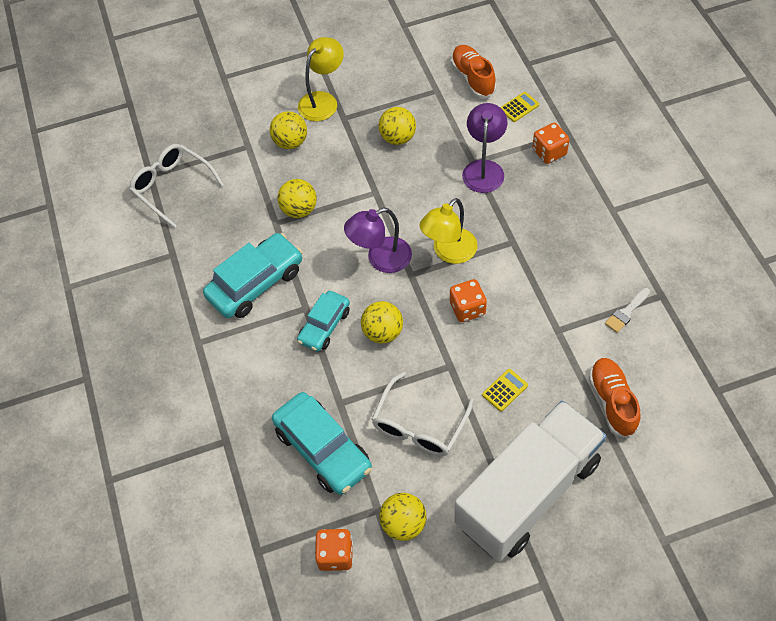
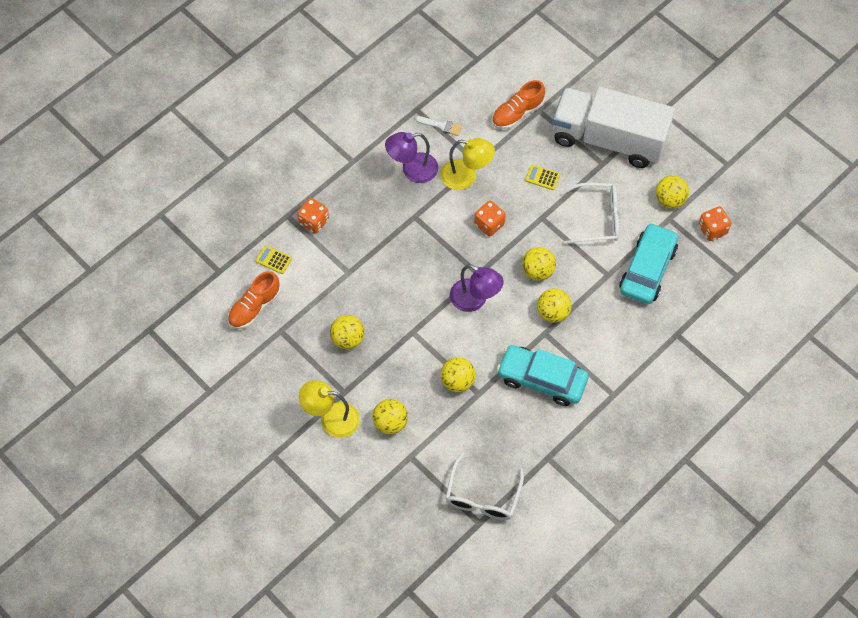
camera: 120 degrees left, 5 degrees up
turquoise car [297,291,350,352] -> yellow ball [537,289,572,323]
yellow lamp [420,198,477,264] -> yellow lamp moved to [440,138,495,190]
purple lamp [462,103,507,193] -> purple lamp moved to [385,132,438,183]

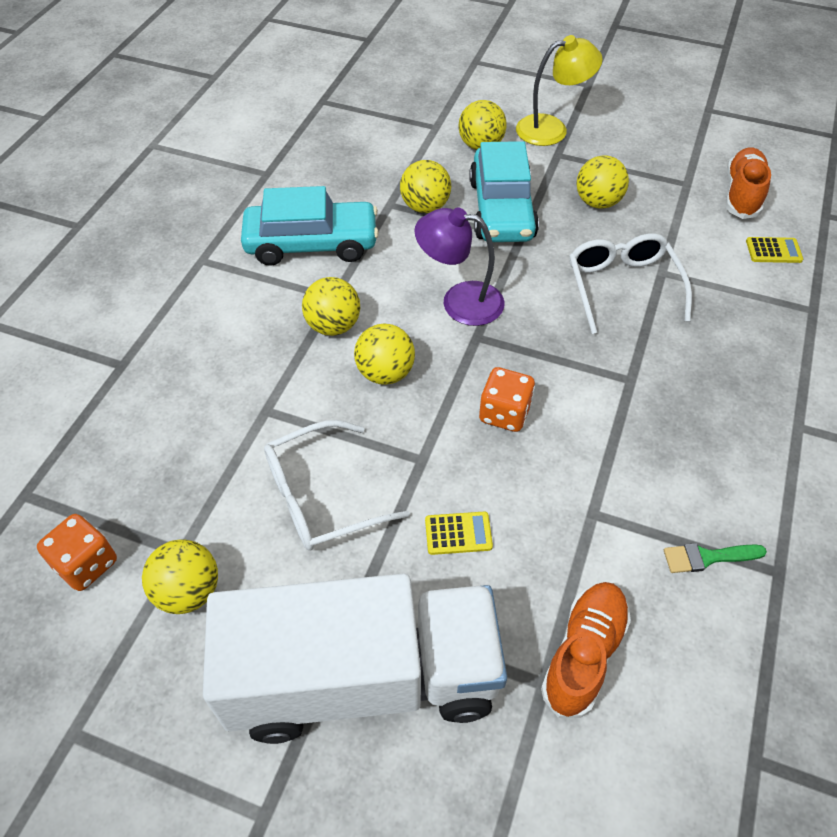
camera: 155 degrees right, 10 degrees down
orange dice [297,198,329,234] -> none
purple lamp [385,132,438,183] -> none
white brush [416,116,462,136] -> green brush [664,543,767,573]
yellow lamp [440,138,495,190] -> none
white glasses [445,452,524,520] -> white glasses moved to [569,233,692,334]
turquoise car [619,223,678,304] -> turquoise car moved to [469,141,539,242]

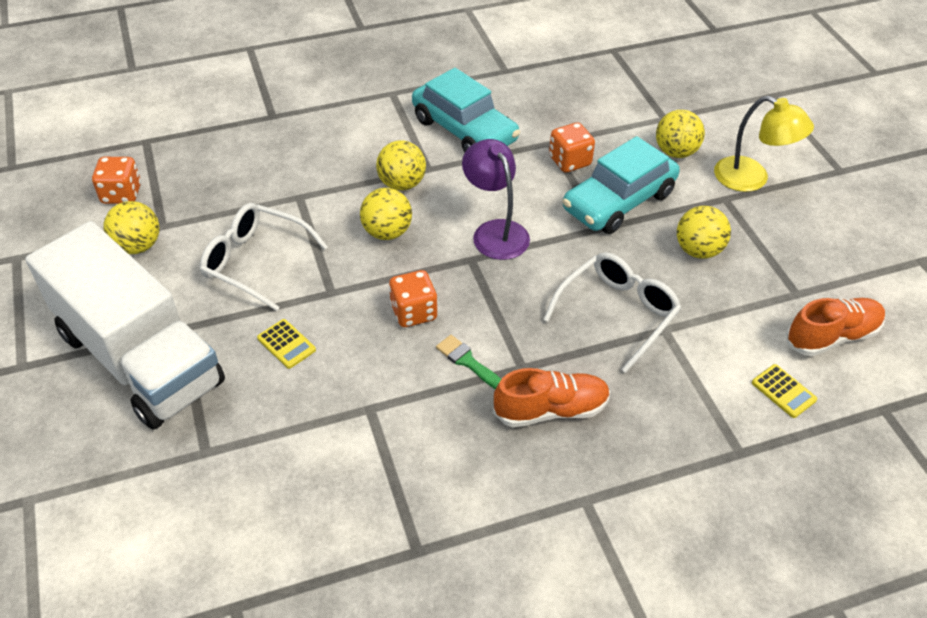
camera: 50 degrees right, 5 degrees down
yellow ball [400,160,451,213] -> orange dice [549,122,595,173]
orange shoe [541,582,631,718] -> orange shoe moved to [493,368,610,427]
green brush [664,543,767,573] -> green brush moved to [436,335,501,389]

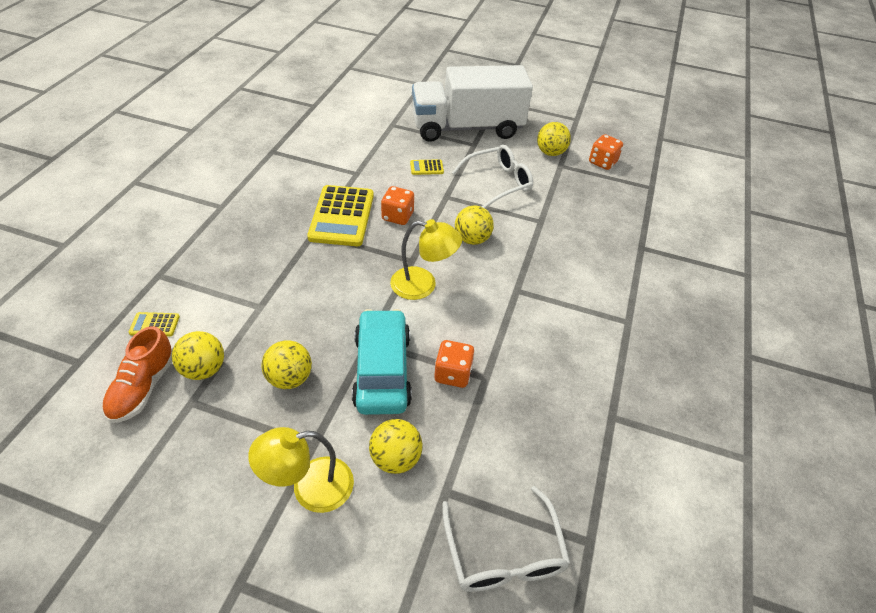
camera: 125 degrees right, 0 degrees up
yellow ball [376,140,426,191] -> yellow ball moved to [172,331,224,380]
turquoise car [412,68,520,152] -> none
green brush [436,335,501,389] -> yellow calculator [307,185,374,246]
purple lamp [462,139,530,260] -> yellow lamp [390,219,462,300]
orange shoe [493,368,610,427] -> none
white glasses [543,252,681,373] -> white glasses moved to [442,486,570,592]

